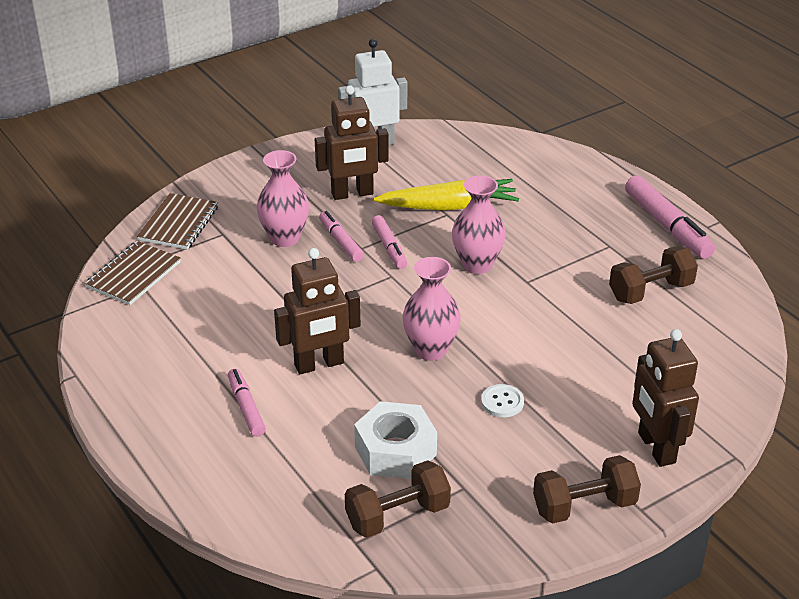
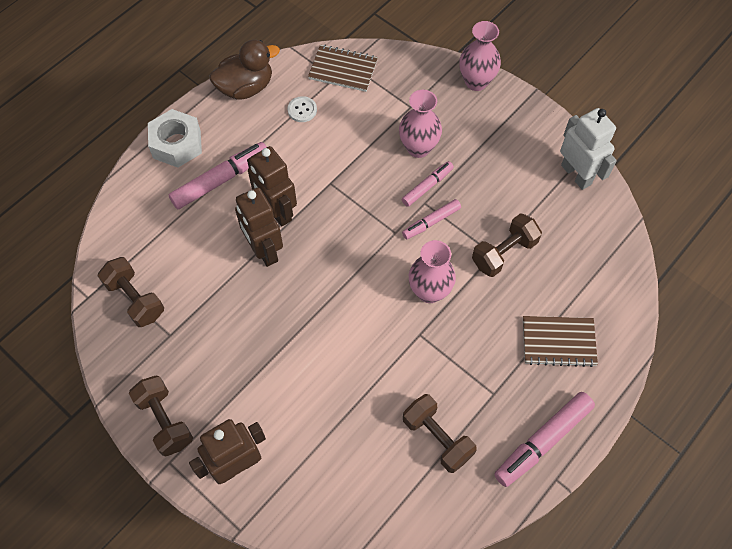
camera: 75 degrees right, 25 degrees up
brown notebook [137,193,218,250] -> brown notebook moved to [523,316,598,367]
pink marker [228,369,266,437] -> pink marker [169,142,267,209], size x1.67
brown robot [315,85,389,200] -> brown robot moved to [235,188,283,267]
white nut [354,401,437,479] -> white nut moved to [148,109,202,168]
yellow carrot [374,179,519,211] -> brown dumbbell [472,213,542,277]
pink vase [402,257,461,361] -> pink vase moved to [459,21,501,91]
white button [481,384,524,417] -> white button moved to [288,96,317,122]
none -> brown duck [210,40,280,100]

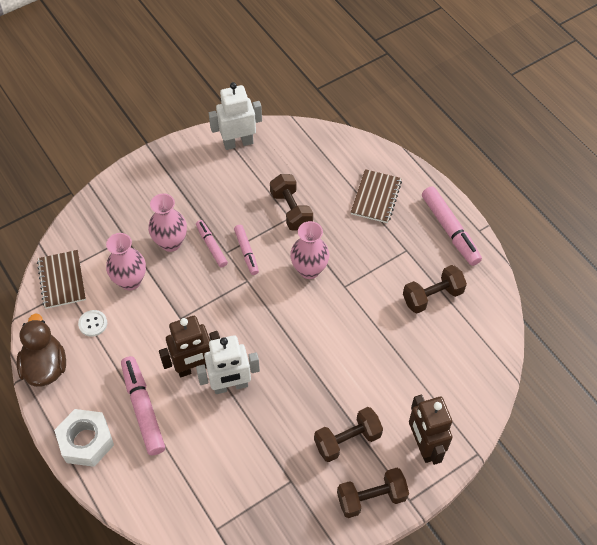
camera: 75 degrees left, 5 degrees down
brown dumbbell [98,257,164,327] -> brown dumbbell moved to [314,407,383,462]
brown robot [235,188,283,267] -> white robot [196,335,260,394]
brown notebook [308,45,378,92] -> brown notebook turned 45 degrees counterclockwise [37,250,86,309]
pink vase [459,21,501,91] -> pink vase moved to [106,233,146,290]

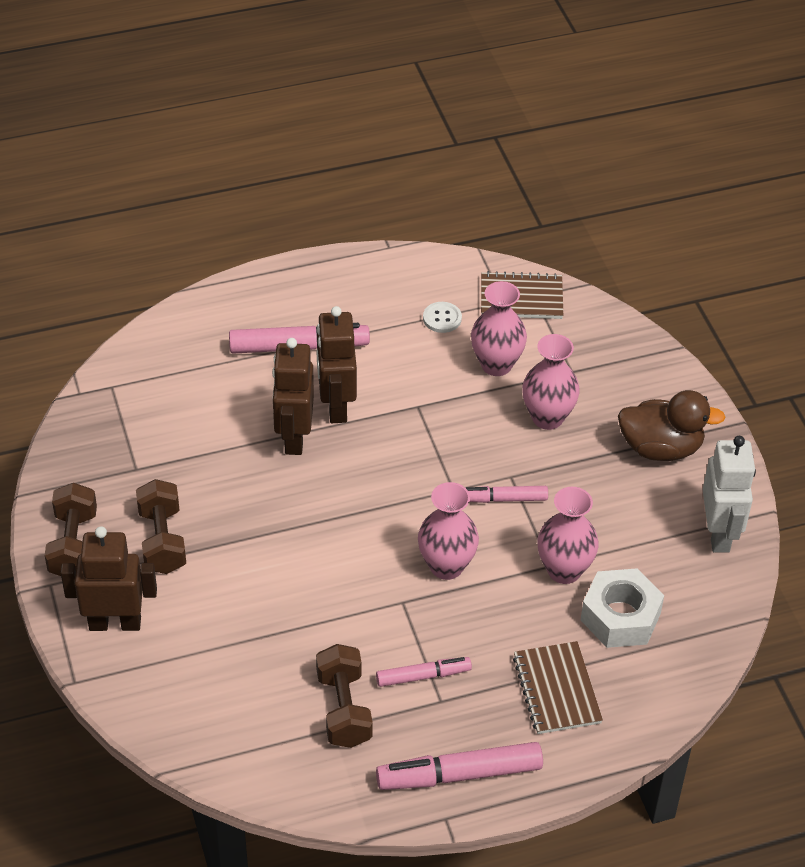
camera: 105 degrees right, 10 degrees down
brown duck [17,313,66,387] -> brown duck moved to [618,390,726,461]
white nut [54,409,114,467] -> white nut moved to [581,568,664,648]
pink marker [196,220,228,267] -> pink marker moved to [376,657,472,687]
white robot [196,335,260,394] -> brown robot [272,338,314,455]
brown dumbbell [270,174,313,230] -> pink vase [538,487,599,584]
brown notebook [351,169,402,223] -> brown notebook turned 45 degrees clockwise [513,641,603,734]

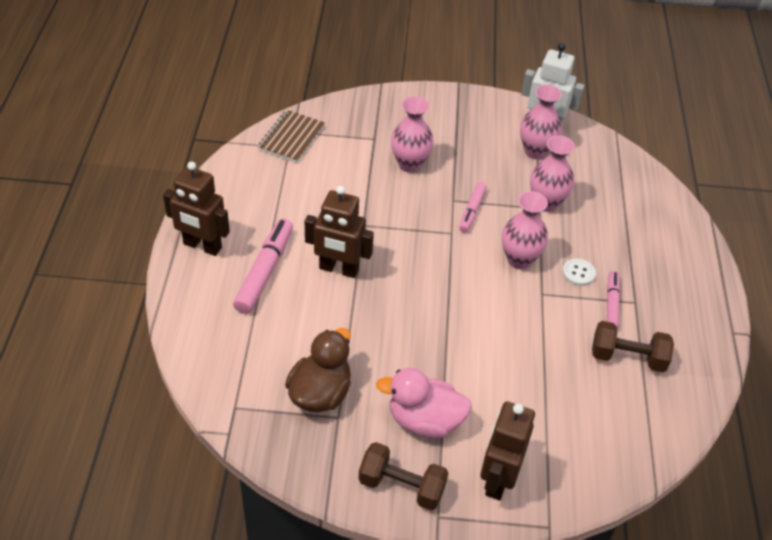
camera: 70 degrees left, 0 degrees up
brown dumbbell [136,479,186,574] -> pink duck [376,368,472,438]
brown robot [272,338,314,455] -> brown robot moved to [163,161,230,256]
pink marker [376,742,543,790] -> none
white button [423,302,462,333] -> white button moved to [563,258,596,286]
pink vase [471,281,527,376] -> pink vase moved to [520,84,562,159]
brown notebook [513,641,603,734] -> none
white nut [581,568,664,648] -> none
brown duck [618,390,726,461] -> brown duck moved to [285,328,351,413]

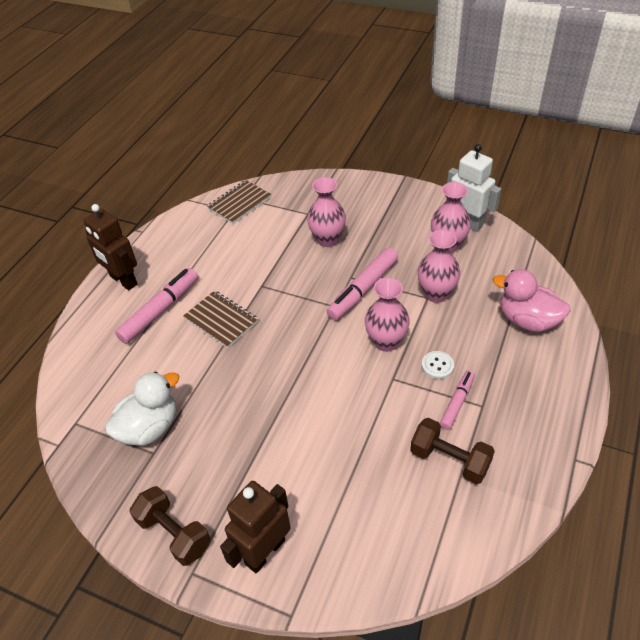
camera: 25 degrees right, 0 degrees up
brown duck [285,328,351,413] -> white duck [105,372,179,446]
brown robot [305,186,374,278] -> brown notebook [183,291,258,348]
pink duck [376,368,472,438] -> pink duck moved to [493,269,571,332]
pink marker [459,182,487,232] -> pink marker [327,248,398,320], size x1.67

